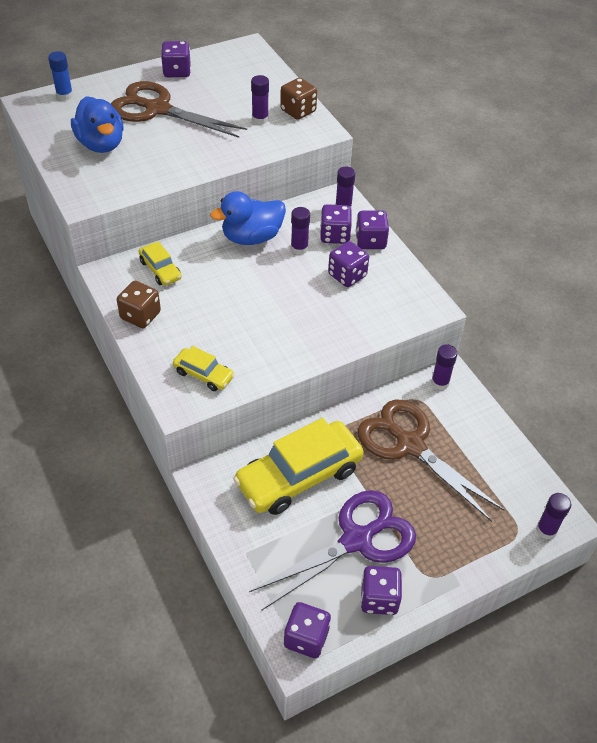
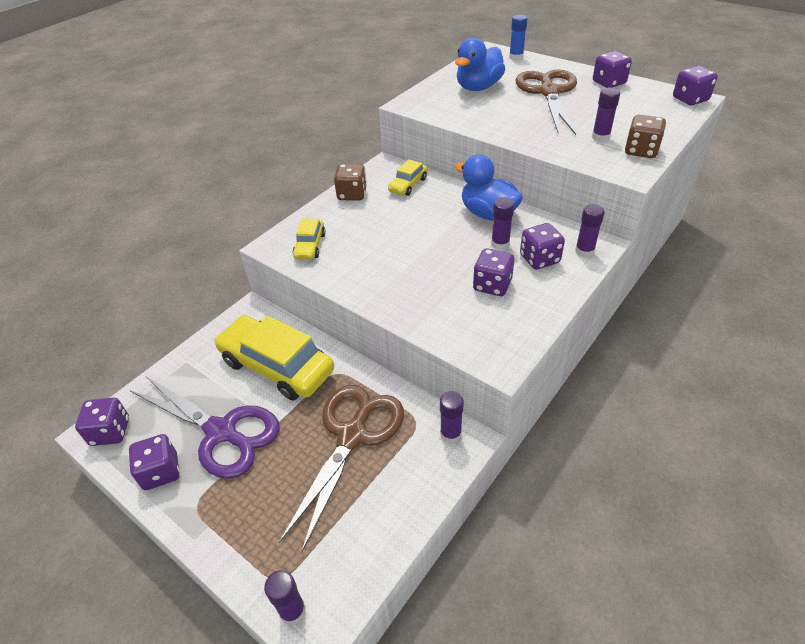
camera: 70 degrees right, 5 degrees down
purple dice [356,211,389,249] -> purple dice moved to [673,66,718,105]

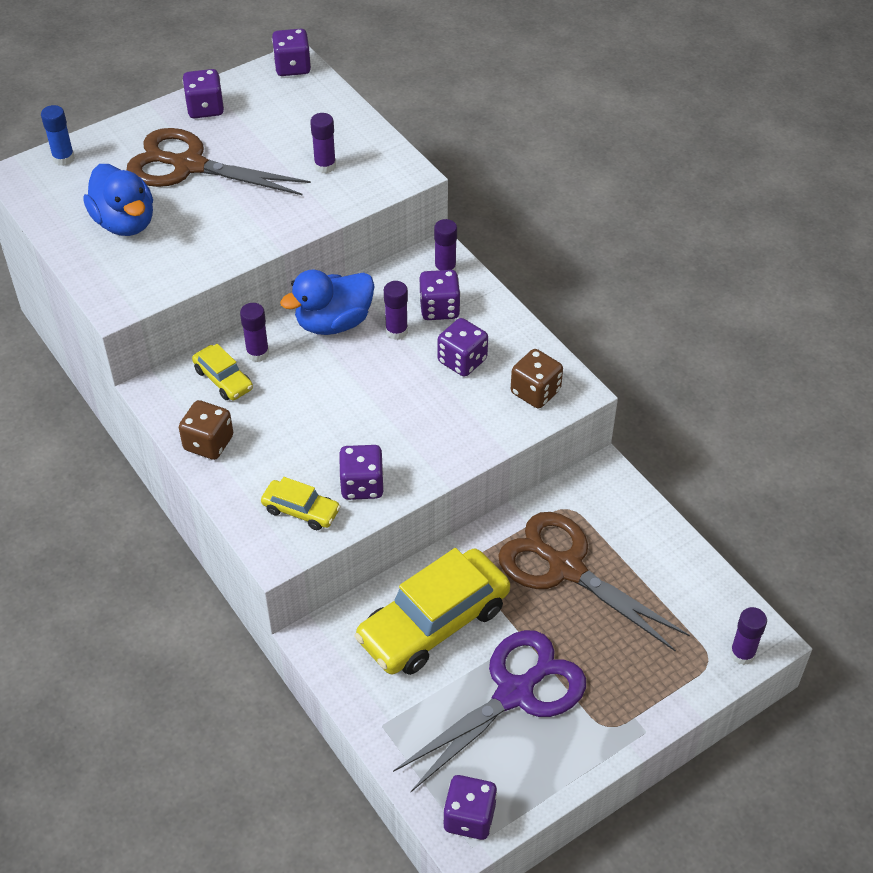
camera: 75 degrees left, 5 degrees up
purple dice [129,434,180,490] -> purple dice moved to [339,445,384,500]
purple glue stick [440,391,464,444] -> purple glue stick moved to [240,303,269,362]
brown dice [625,115,666,158] -> brown dice moved to [511,349,563,408]

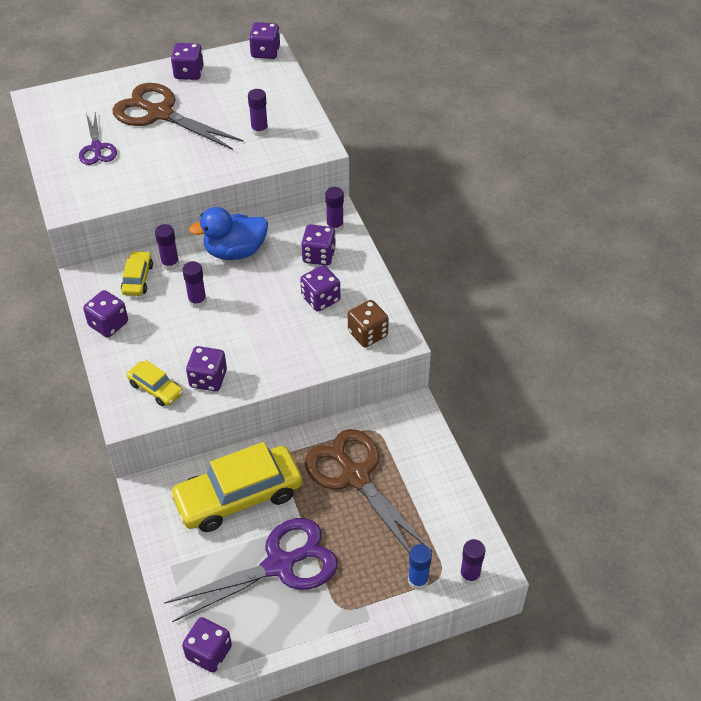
camera: 15 degrees right, 0 degrees up
blue glue stick [41,105,75,166] -> blue glue stick moved to [408,544,432,590]
blue duck [83,164,153,236] -> purple scissors [79,112,117,165]
brown dice [179,400,233,460] -> purple dice [83,290,128,337]
yellow car [192,344,253,400] -> yellow car turned 150 degrees counterclockwise [121,251,153,296]
purple glue stick [384,281,408,340] -> purple glue stick moved to [183,261,207,308]

